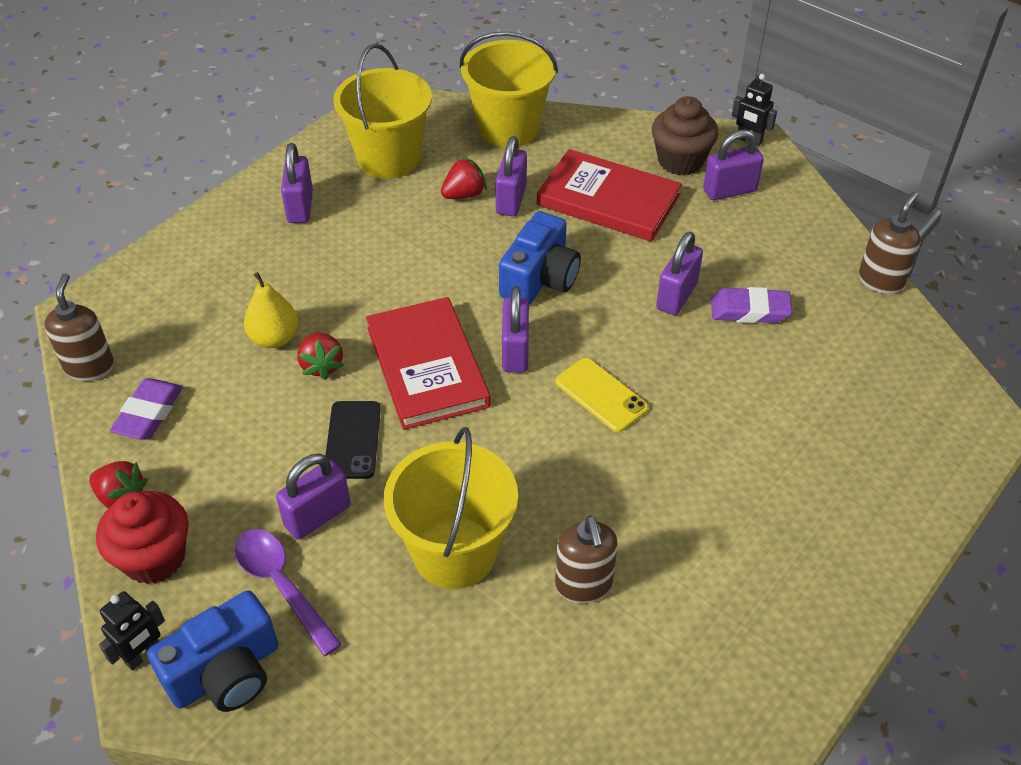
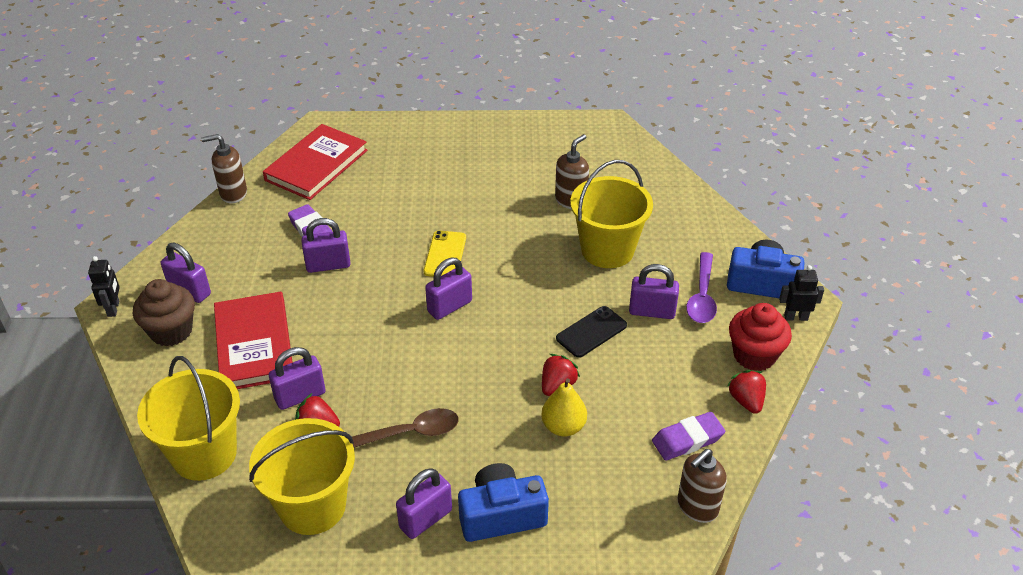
camera: 130 degrees left, 5 degrees down
red book [366,297,491,430] -> red book moved to [263,124,368,200]
blue camera [499,211,581,305] -> blue camera moved to [458,463,549,542]
none -> brown spoon [352,408,459,448]

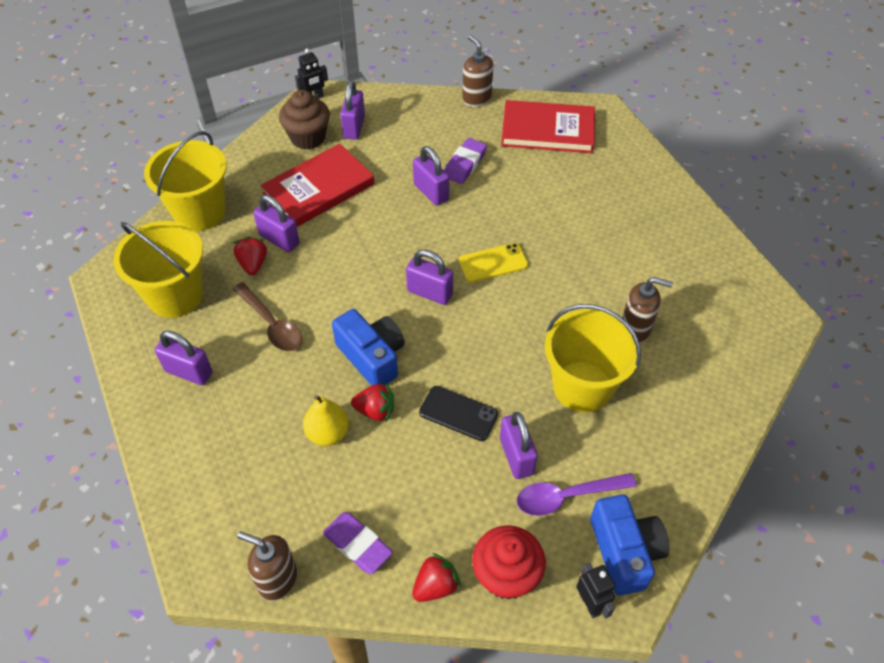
camera: 65 degrees right, 10 degrees up
blue camera [458,463,549,542] -> blue camera moved to [332,309,405,386]

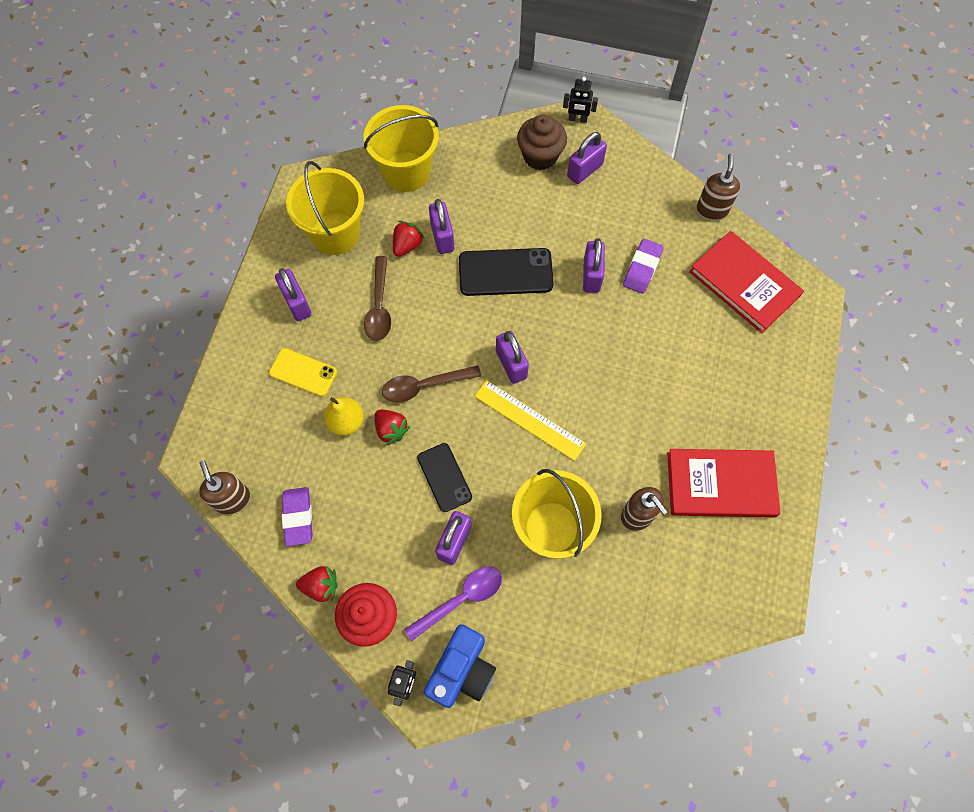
camera: 40 degrees right, 15 degrees up
red book [261,144,374,227] -> red book moved to [667,449,781,517]
blue camera [332,309,405,386] -> brown spoon [382,366,481,403]
purple eraser [444,138,487,184] -> purple eraser turned 45 degrees counterclockwise [623,239,664,294]
yellow phone [459,243,528,282] -> yellow phone moved to [269,348,337,397]
purple spoon [517,473,636,516] -> purple spoon turned 120 degrees clockwise [404,567,502,641]
none -> black phone [459,248,554,296]
none -> yellow ruler [474,380,586,461]

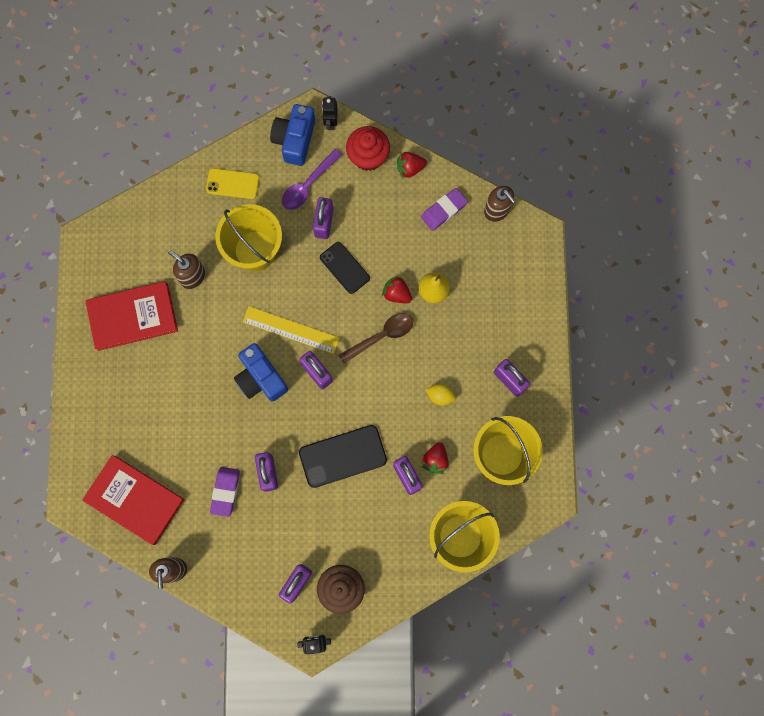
camera: 165 degrees right, 10 degrees up
yellow phone [269,348,337,397] -> yellow phone moved to [206,168,259,199]
purple eraser [282,487,313,546] -> purple eraser turned 75 degrees clockwise [421,188,468,231]
brown spoon [364,256,391,341] -> yellow lemon [426,384,456,406]
none -> blue camera [234,343,288,402]

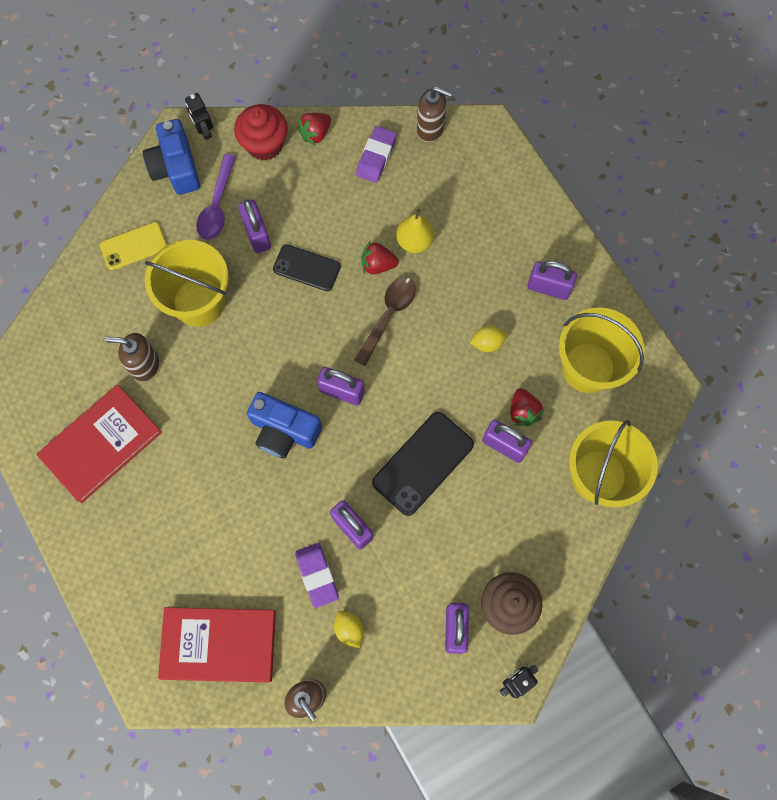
camera: 30 degrees left, 5 degrees down
yellow ruler [243,306,340,354] -> none
none -> yellow lemon [334,611,364,648]

